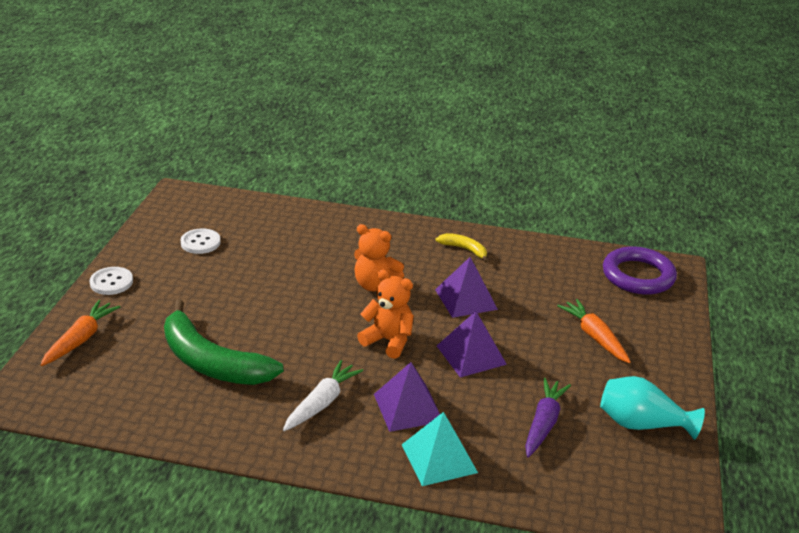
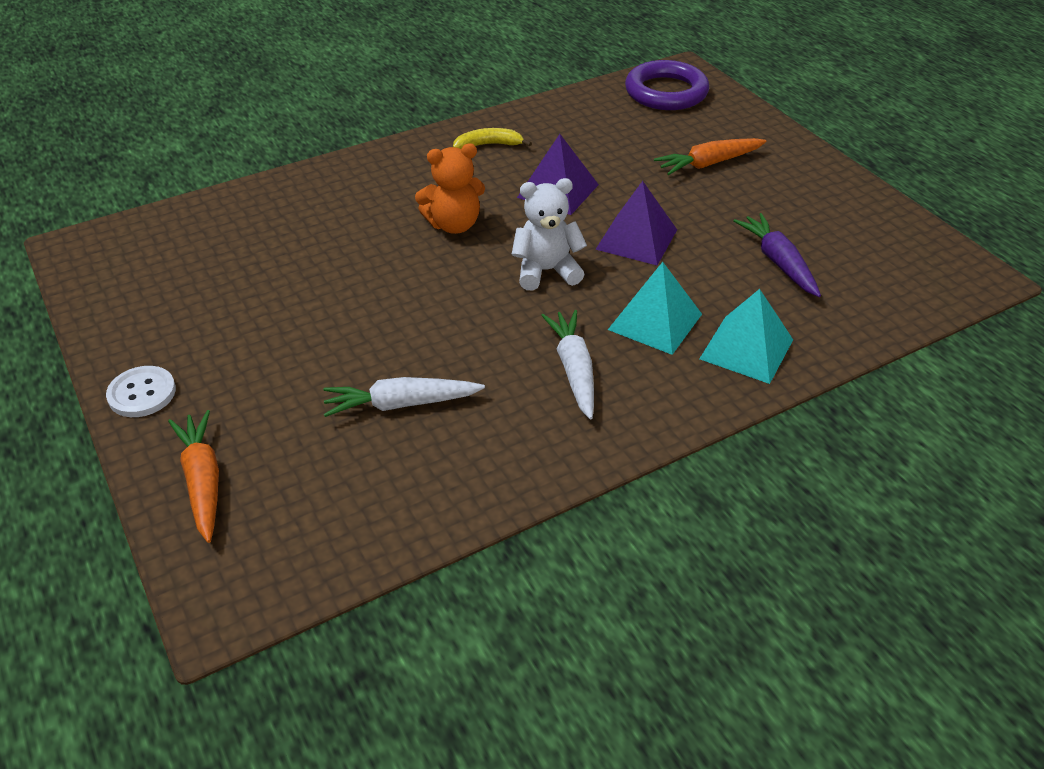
camera: 40 degrees left, 10 degrees up
green banana [164,300,284,385] -> white carrot [323,377,485,417]
white button [180,228,221,254] -> none
orange teddy bear [357,269,414,359] -> white teddy bear [511,178,587,290]
purple pyramid [374,362,440,432] -> turquoise pyramid [608,262,702,355]
orange carrot [557,299,631,363] -> orange carrot turned 45 degrees counterclockwise [654,138,766,175]
turquoise vase [600,376,705,440] -> none

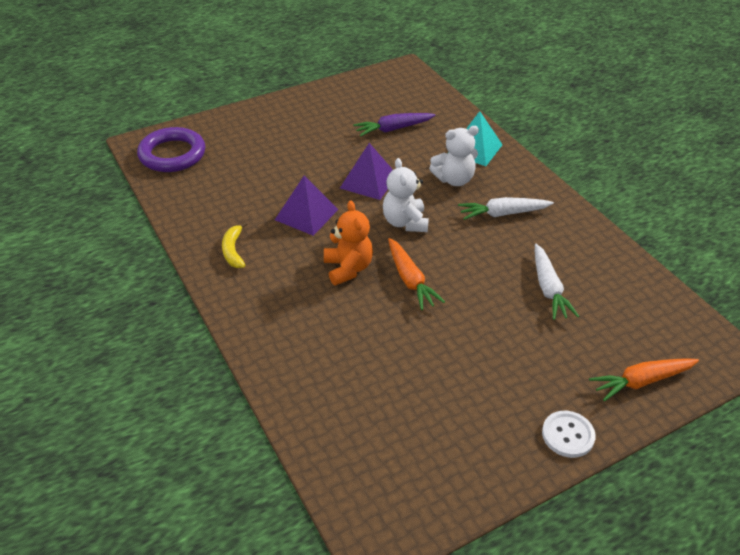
camera: 90 degrees left, 0 degrees up
turquoise pyramid [608,262,702,355] -> white teddy bear [429,126,479,186]
orange carrot [654,138,766,175] -> orange carrot moved to [388,238,445,310]

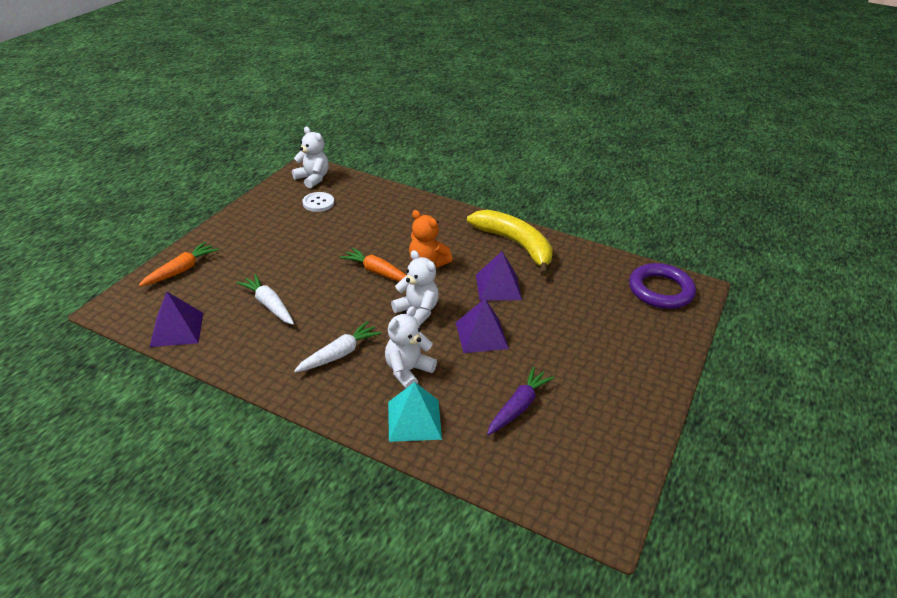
camera: 145 degrees right, 5 degrees down
yellow banana [222,222,247,268] -> yellow banana [467,210,553,276], size x2.20
white button [542,411,596,458] -> white button moved to [303,192,334,212]
none -> purple pyramid [150,292,203,347]
none -> white teddy bear [292,127,329,188]

